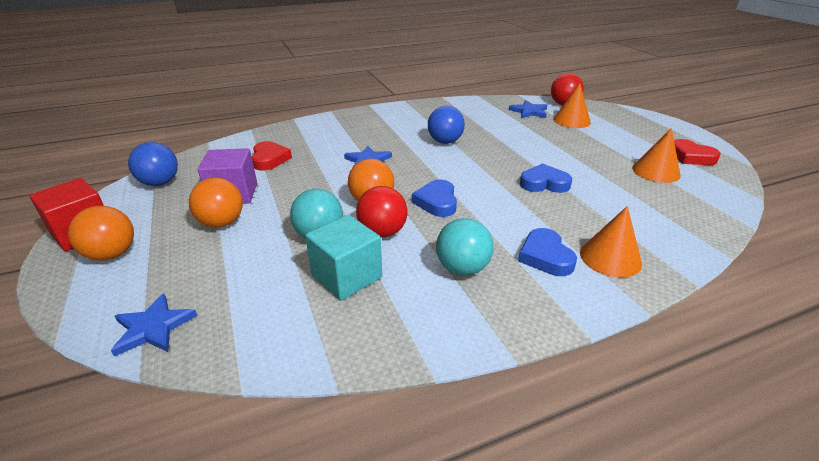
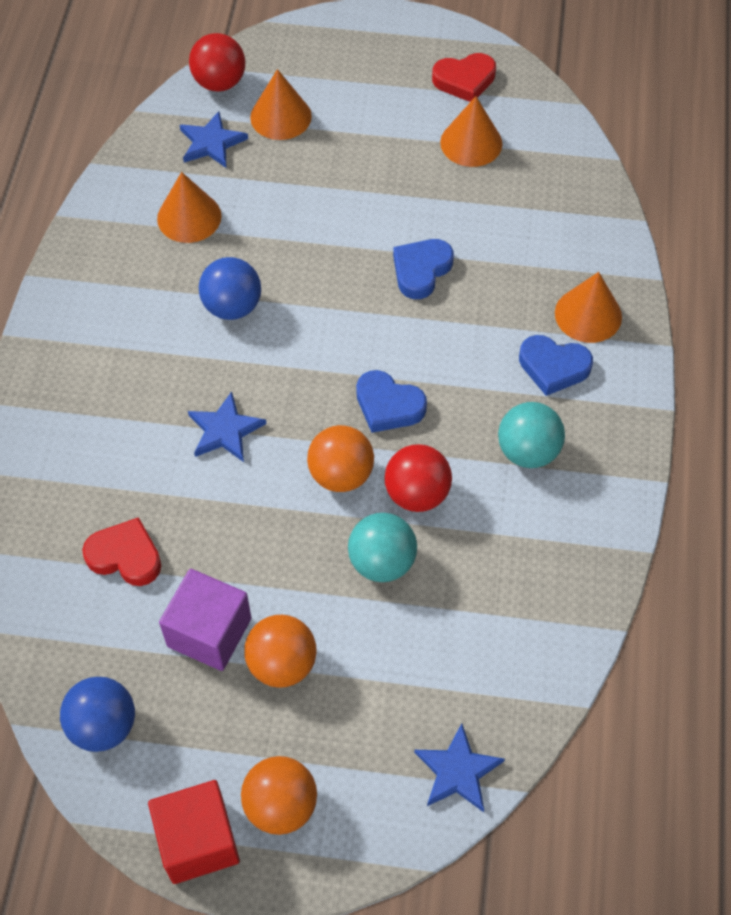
camera: 60 degrees left, 25 degrees up
turquoise cube [305,215,382,300] -> none
none -> orange cone [157,172,222,243]

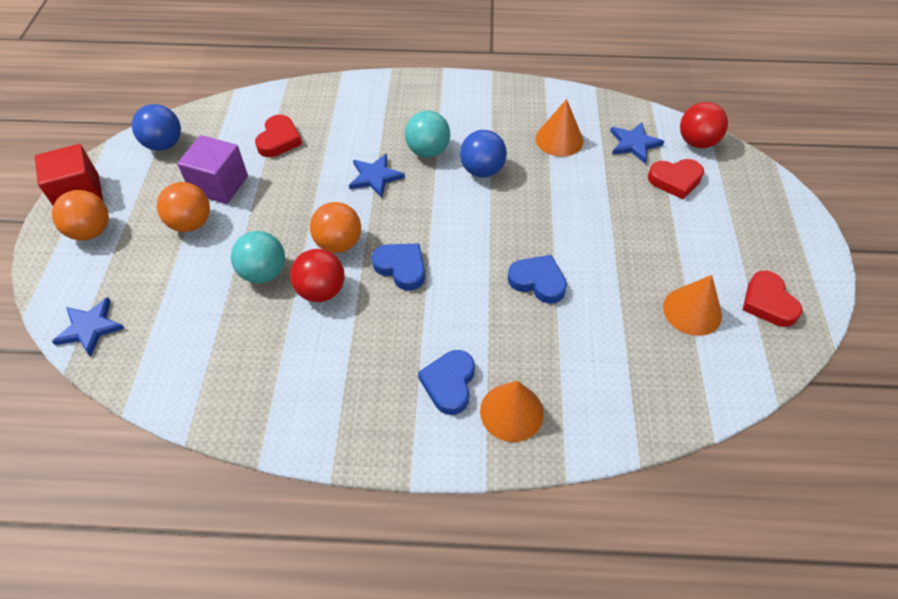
camera: 85 degrees right, 5 degrees down
orange cone [250,69,312,140] -> red heart [648,159,704,199]
blue heart [356,370,427,433] -> blue heart turned 105 degrees clockwise [372,244,425,291]
turquoise ball [498,402,565,468] -> turquoise ball moved to [405,111,450,158]

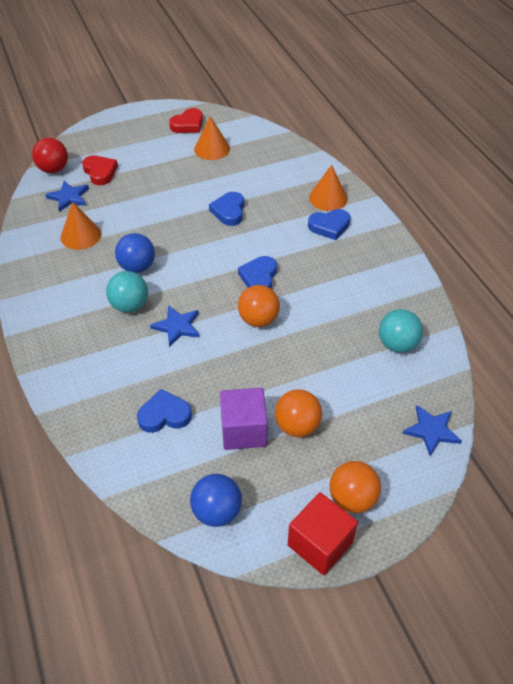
camera: 115 degrees left, 5 degrees down
turquoise ball [231,231,285,283] -> turquoise ball moved to [379,309,423,353]
red heart [255,115,302,157] -> blue heart [137,389,192,433]
red ball [290,249,345,302] -> none

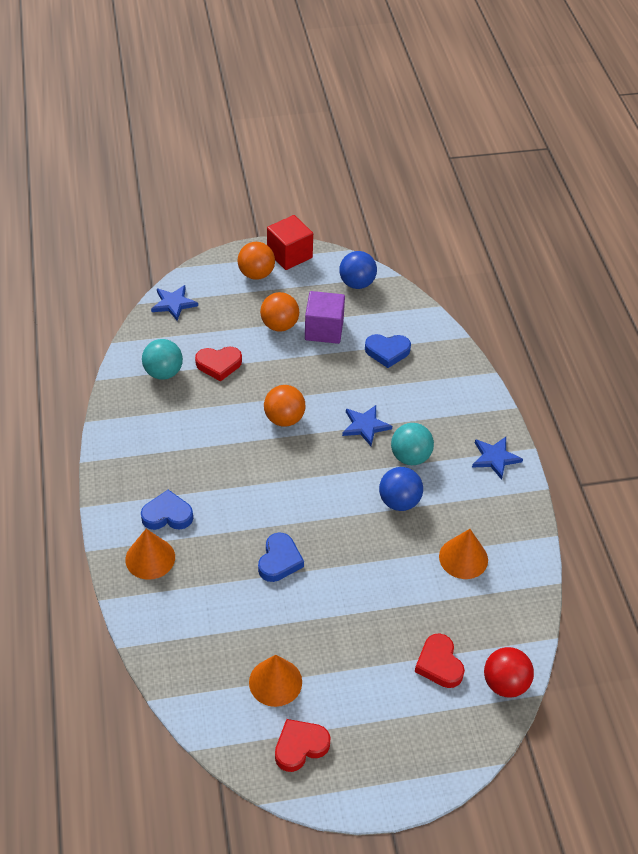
camera: 170 degrees left, 0 degrees up
blue star [45,181,89,212] -> blue star moved to [472,437,523,480]
blue heart [238,256,277,289] -> none
none -> red heart [195,347,242,382]

